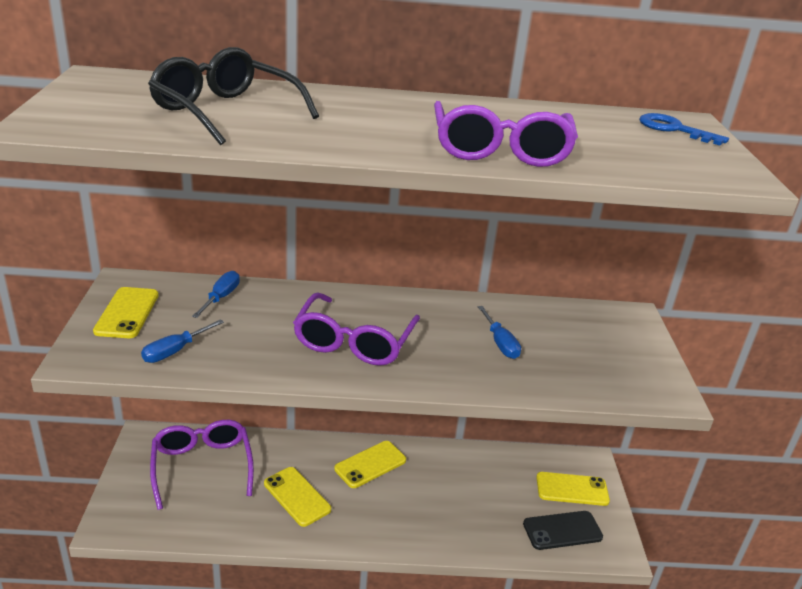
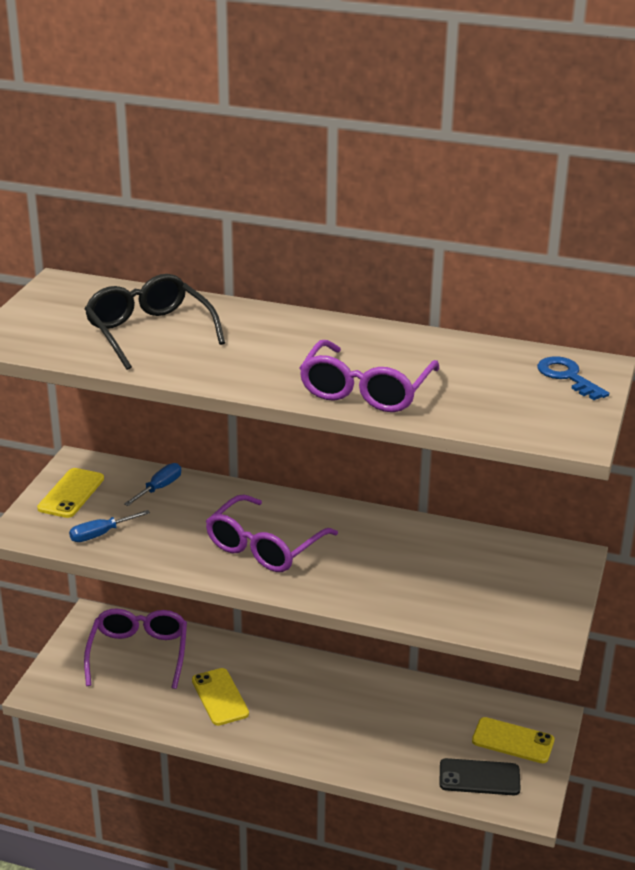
camera: 20 degrees right, 0 degrees up
yellow phone [334,441,406,488] -> none
blue screwdriver [478,306,521,359] -> none

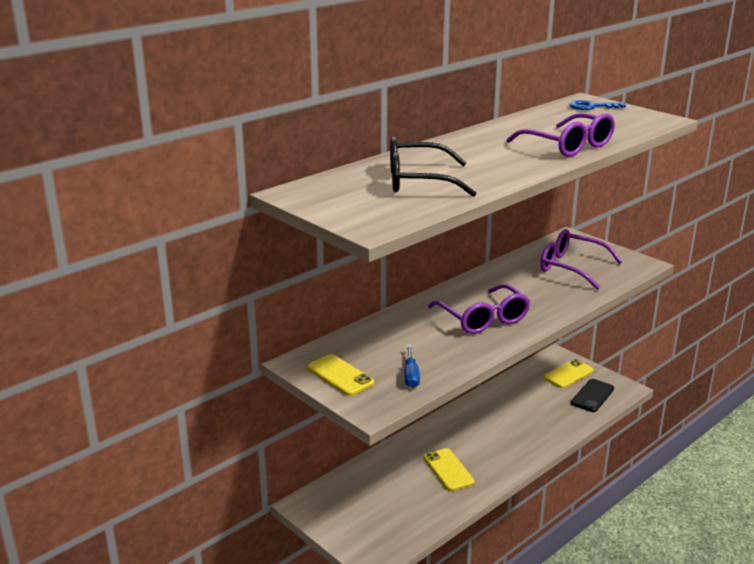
camera: 60 degrees left, 5 degrees down
purple glasses [84,608,187,689] -> purple glasses moved to [540,229,623,290]
blue screwdriver [124,463,181,506] -> none
yellow phone [192,668,249,726] -> yellow phone turned 60 degrees clockwise [424,448,475,491]

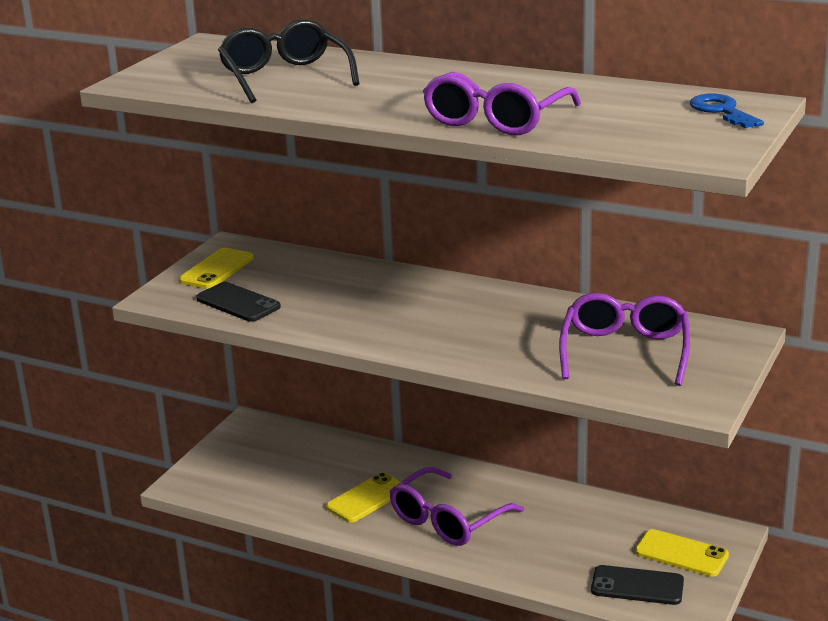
camera: 70 degrees right, 0 degrees up
blue screwdriver [404,345,420,388] -> black phone [196,282,281,322]
purple glasses [428,284,530,334] -> purple glasses moved to [389,467,524,546]

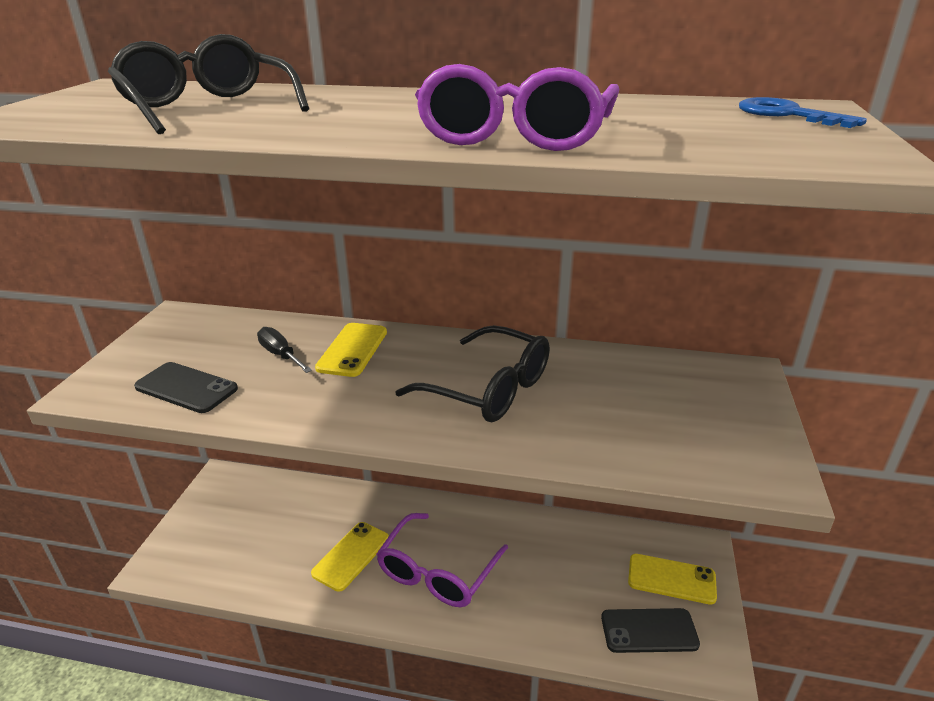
camera: 15 degrees left, 5 degrees up
yellow phone [179,248,254,289] -> yellow phone moved to [315,323,387,377]
purple glasses [559,293,690,386] -> none
none -> black screwdriver [257,327,312,373]
none -> black glasses [395,325,550,422]

